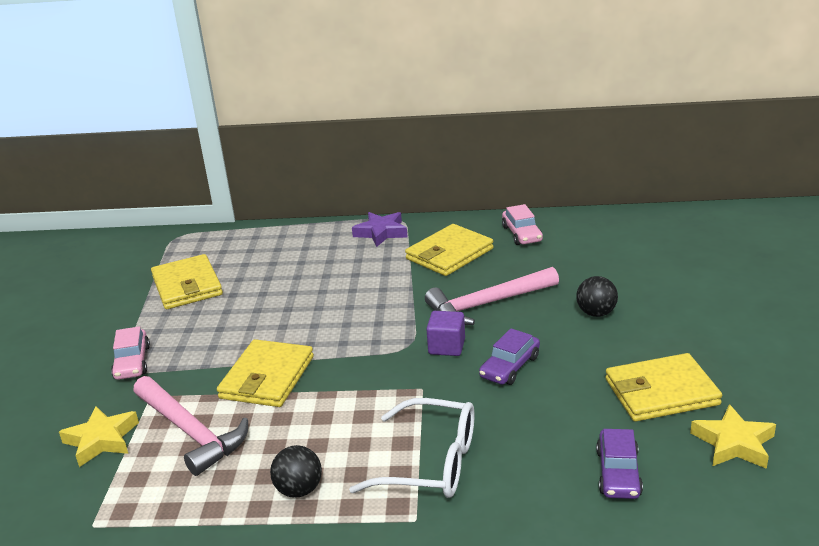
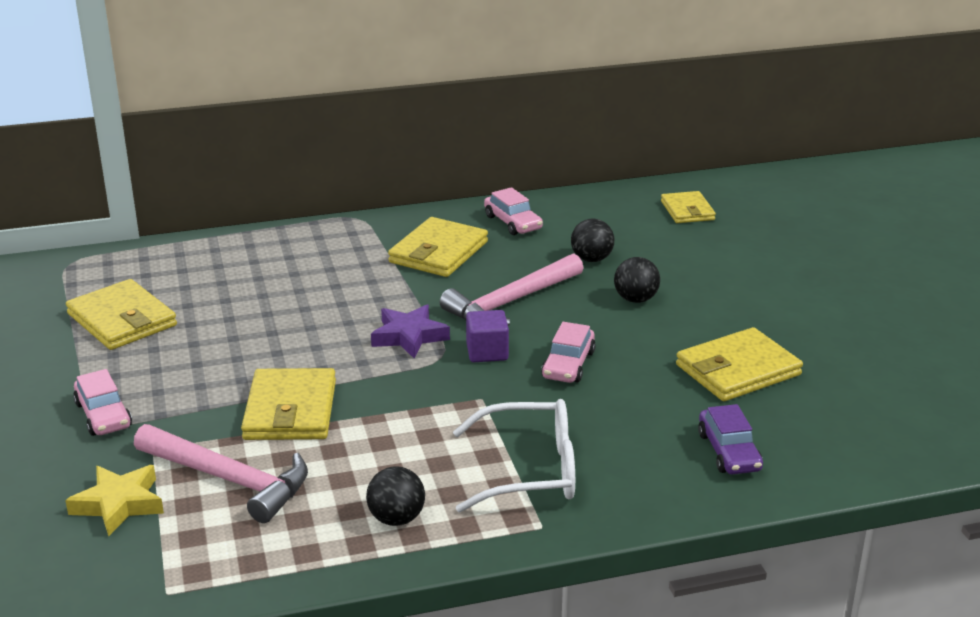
camera: 20 degrees left, 0 degrees up
purple star [352,212,408,247] -> purple star moved to [371,304,450,358]
purple car [479,328,540,385] -> pink car [541,322,596,383]
yellow star [690,404,776,469] -> none
none -> black ball [571,219,614,262]
none -> yellow wallet [661,191,716,223]

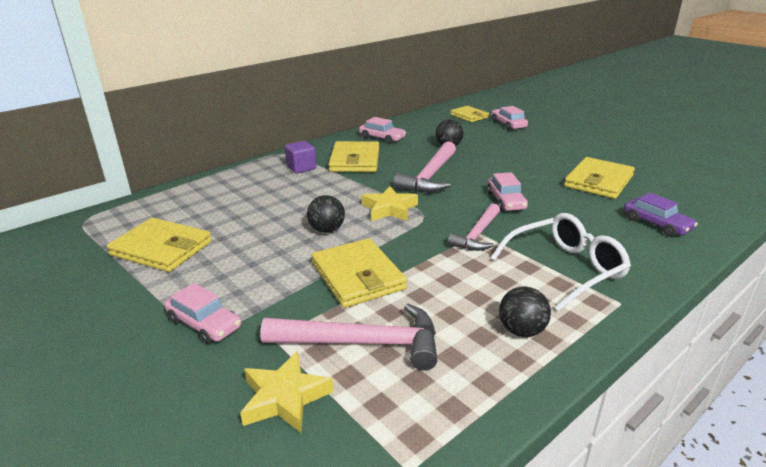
camera: 25 degrees left, 0 degrees up
purple star [371,304,450,358] -> yellow star [361,186,418,221]
purple cube [466,310,509,362] -> purple cube moved to [285,141,317,173]
black ball [614,257,660,303] -> black ball moved to [307,195,345,233]
none -> pink hammer [448,203,500,251]
none -> pink car [492,106,528,130]

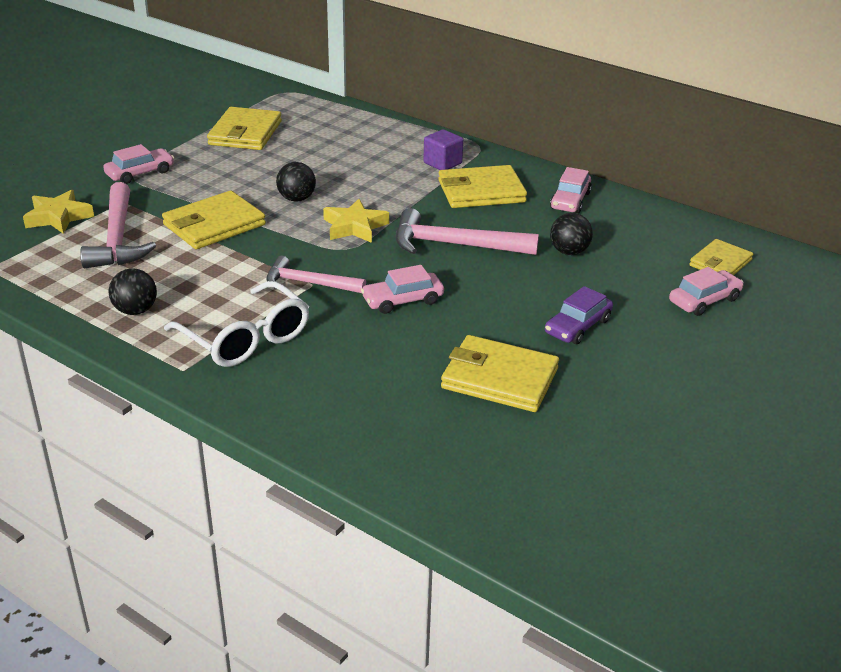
camera: 75 degrees right, 5 degrees up
pink car [165,283,241,344] -> pink car turned 150 degrees counterclockwise [103,144,174,184]
purple car [624,193,698,237] -> purple car moved to [545,286,613,344]

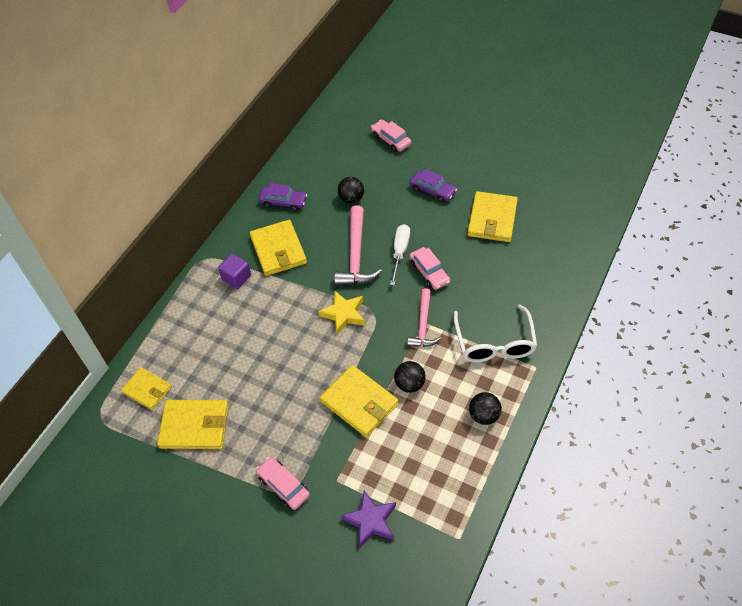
camera: 95 degrees left, 20 degrees up
yellow star [23,190,94,234] -> purple star [341,491,396,548]
pink hammer [80,182,156,268] -> none
white glasses [164,281,309,367] -> white glasses turned 135 degrees clockwise [453,305,537,362]
black ball [276,162,316,202] -> black ball moved to [394,361,426,393]
pink car [550,167,592,213] -> purple car [259,183,307,211]
yellow wallet [689,239,753,275] -> yellow wallet moved to [121,367,172,410]
none -> white screwdriver [390,224,410,286]

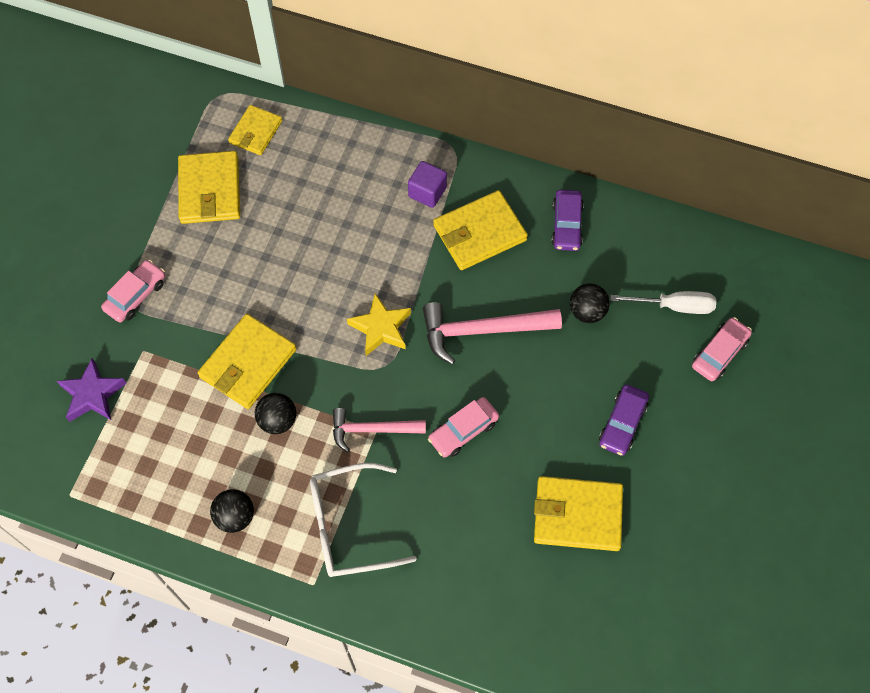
camera: 80 degrees right, 10 degrees up
white screwdriver [390,224,410,286] -> white screwdriver moved to [610,291,716,314]

